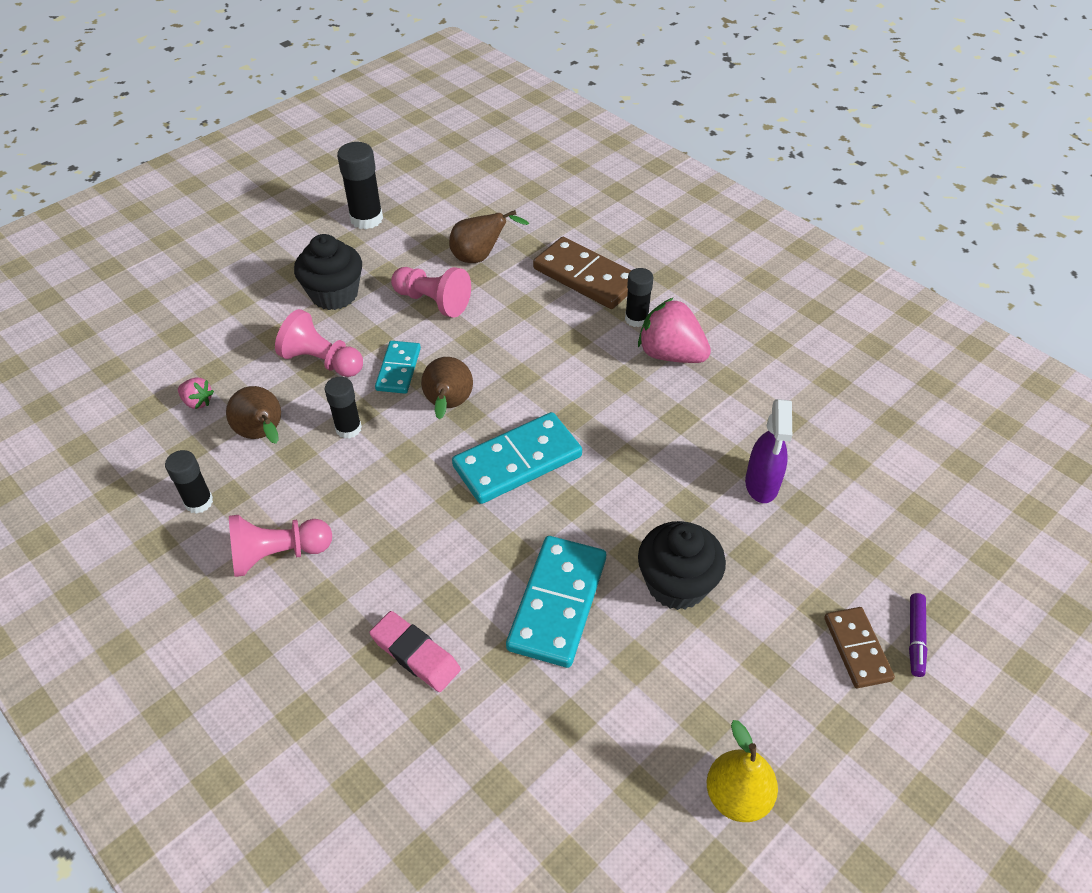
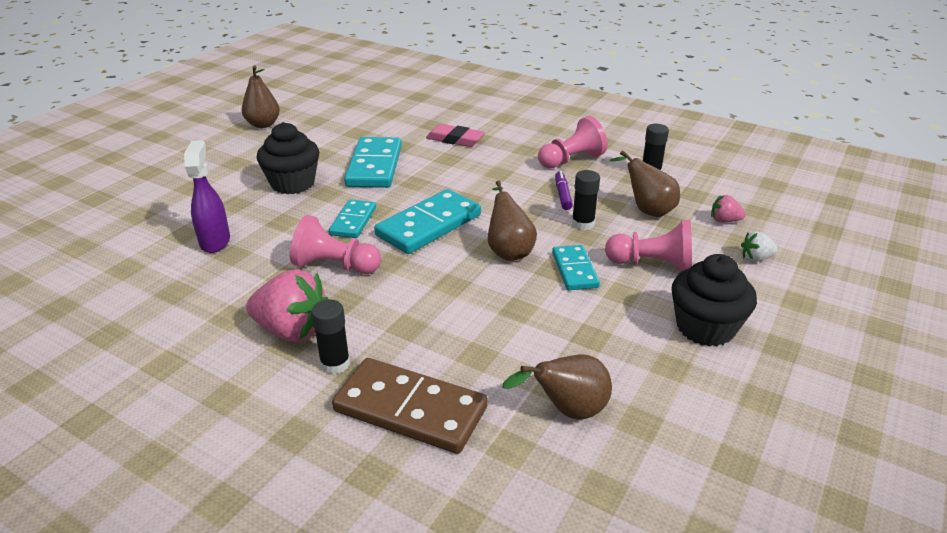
camera: 165 degrees right, 15 degrees down
black glue stick [337,142,383,229] -> none
pink pawn [391,267,471,317] -> pink pawn moved to [290,215,381,274]
yellow pear [707,720,778,822] -> brown pear [242,65,280,128]
brown domino [824,607,895,688] -> none
purple marker [909,593,927,677] -> purple marker moved to [555,171,573,210]
none -> turquoise domino [329,199,376,238]
none -> white strawberry [741,231,778,262]

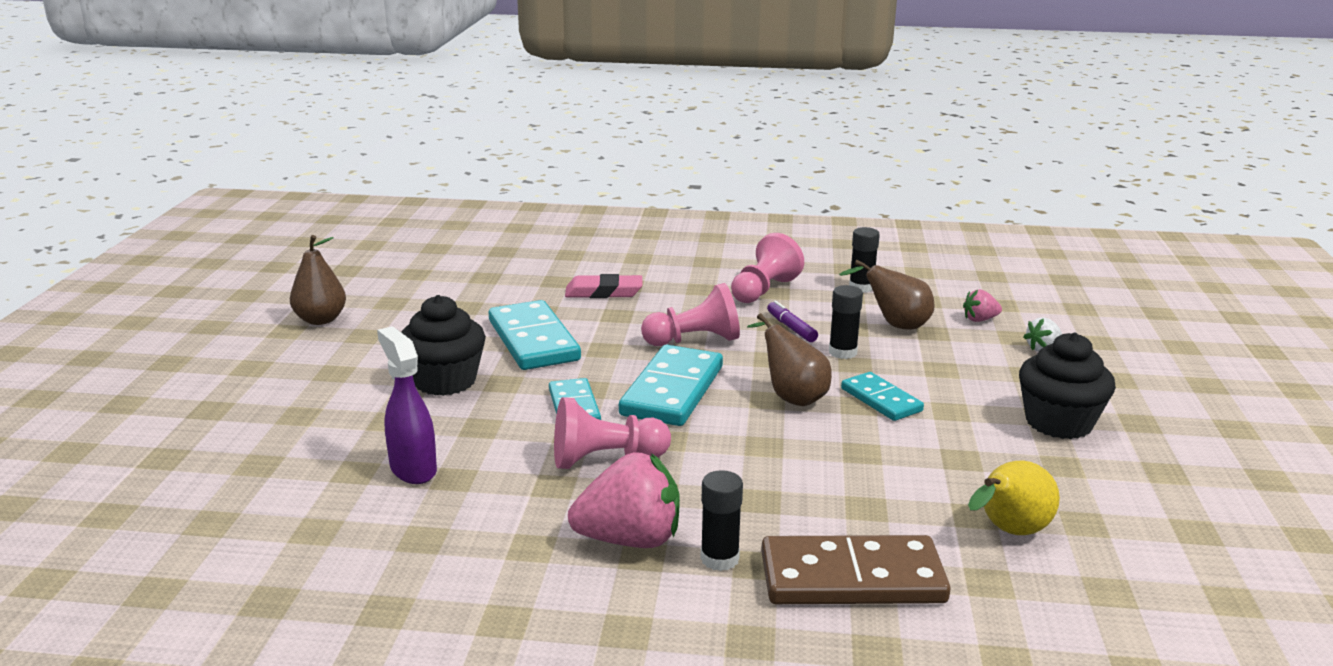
camera: 25 degrees left, 10 degrees down
brown pear [502,354,612,420] -> yellow pear [968,461,1060,535]
pink pawn [605,220,692,271] -> pink pawn moved to [641,283,740,346]

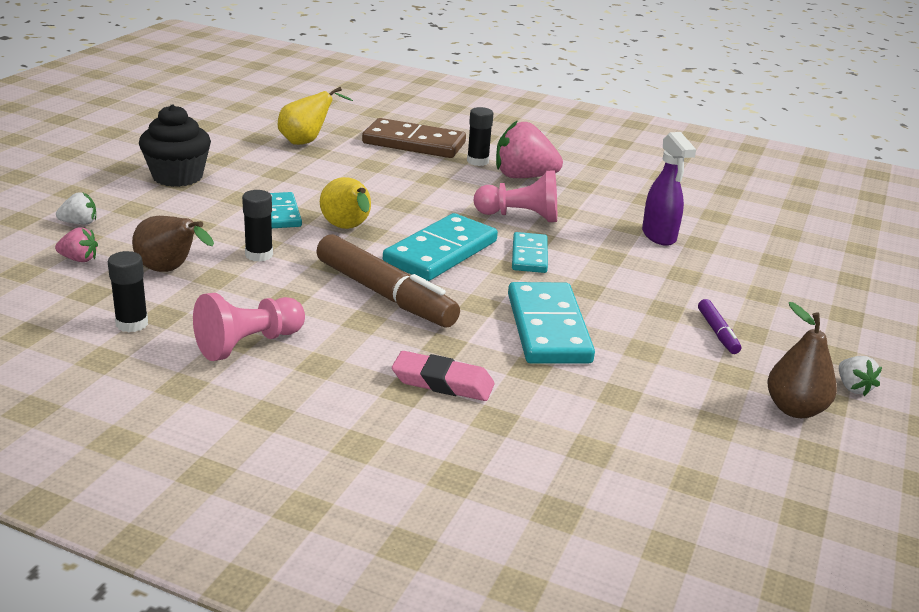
camera: 165 degrees left, 5 degrees up
black cupcake [401,295,486,396] -> none
pink pawn [641,283,740,346] -> brown marker [316,234,460,328]
brown pear [747,313,832,406] -> yellow pear [320,177,371,229]
purple marker [767,301,818,342] -> purple marker moved to [698,299,741,354]
none -> white strawberry [839,356,882,396]

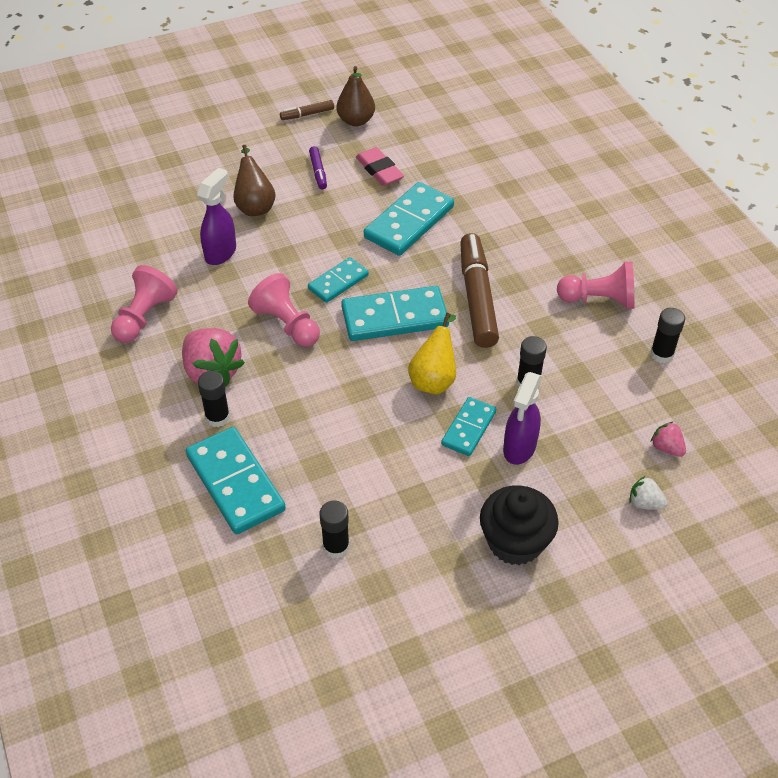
camera: 135 degrees left, 20 degrees up
brown pear [132,216,214,272] -> brown pear moved to [233,145,276,216]
yellow pear [278,87,353,145] -> black glue stick [320,501,350,558]
brown domino [362,118,466,158] -> turquoise domino [186,427,286,534]
pink eraser [392,351,495,401] -> pink eraser moved to [356,147,404,186]
purple marker [698,299,741,354] -> purple marker turned 135 degrees clockwise [309,146,327,189]
white strawberry [839,356,882,396] -> brown marker [280,100,334,120]
none -> pink pawn [111,265,178,343]
none -> purple spray bottle [503,372,542,465]

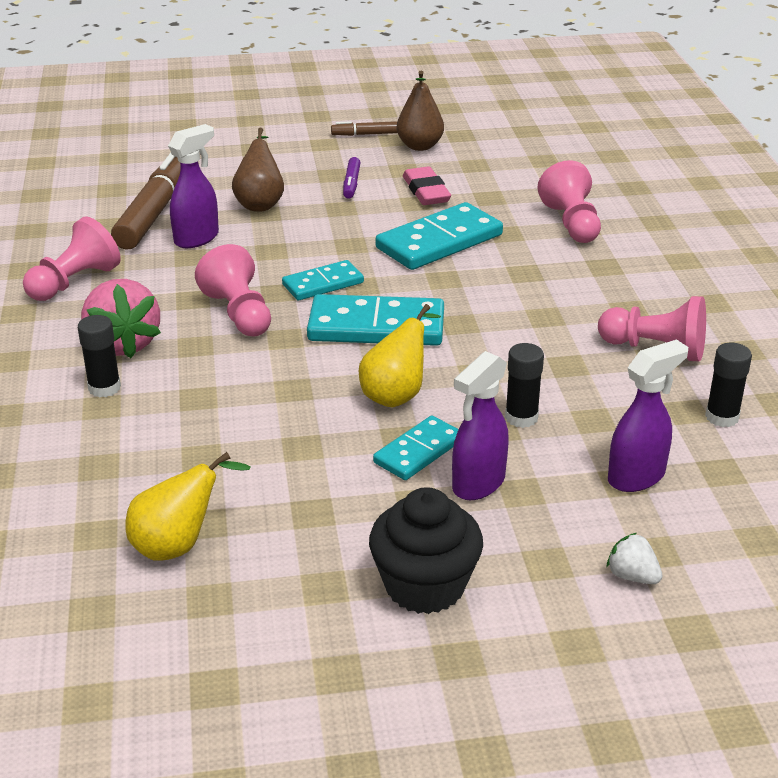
camera: 15 degrees right, 15 degrees down
turquoise domino [186,427,286,534] -> none
black glue stick [320,501,350,558] -> yellow pear [126,452,251,561]
brown marker [460,233,499,348] -> brown marker moved to [111,153,181,250]
pink strawberry [651,422,686,457] -> none
none -> pink pawn [537,160,601,243]
none -> purple spray bottle [608,339,688,492]

